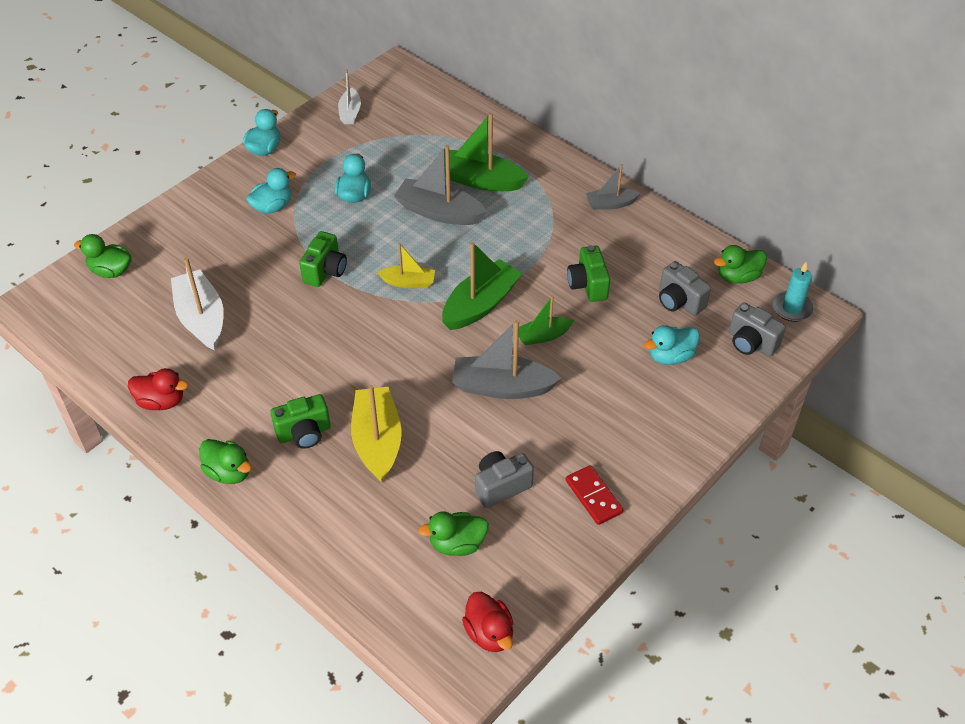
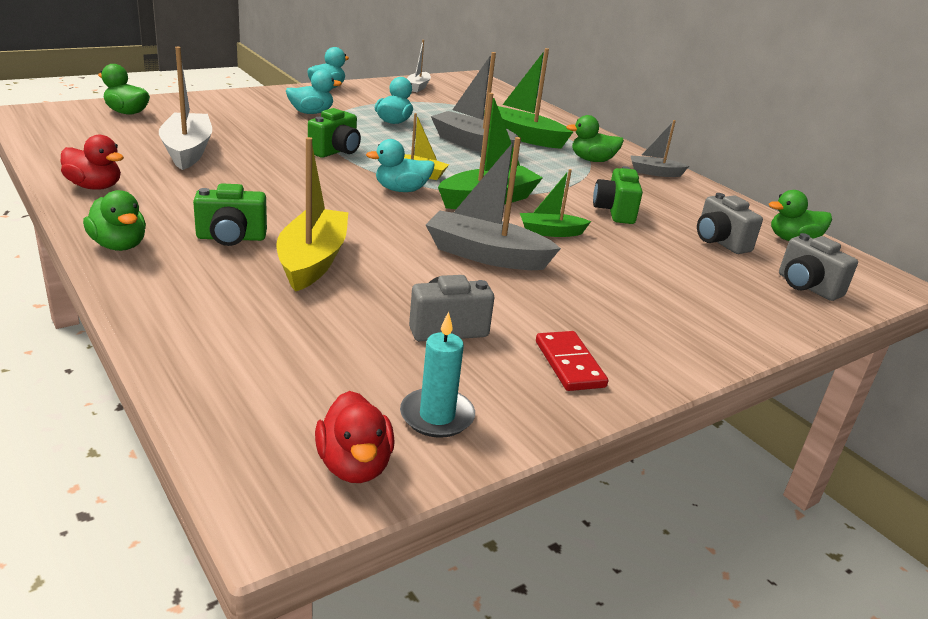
camera: 10 degrees right, 20 degrees down
green duck [418,511,489,556] -> green duck moved to [566,115,624,162]
turquoise duck [644,325,700,365] -> turquoise duck moved to [366,139,435,192]
turquoise candle [772,261,814,322] -> turquoise candle moved to [400,311,475,438]

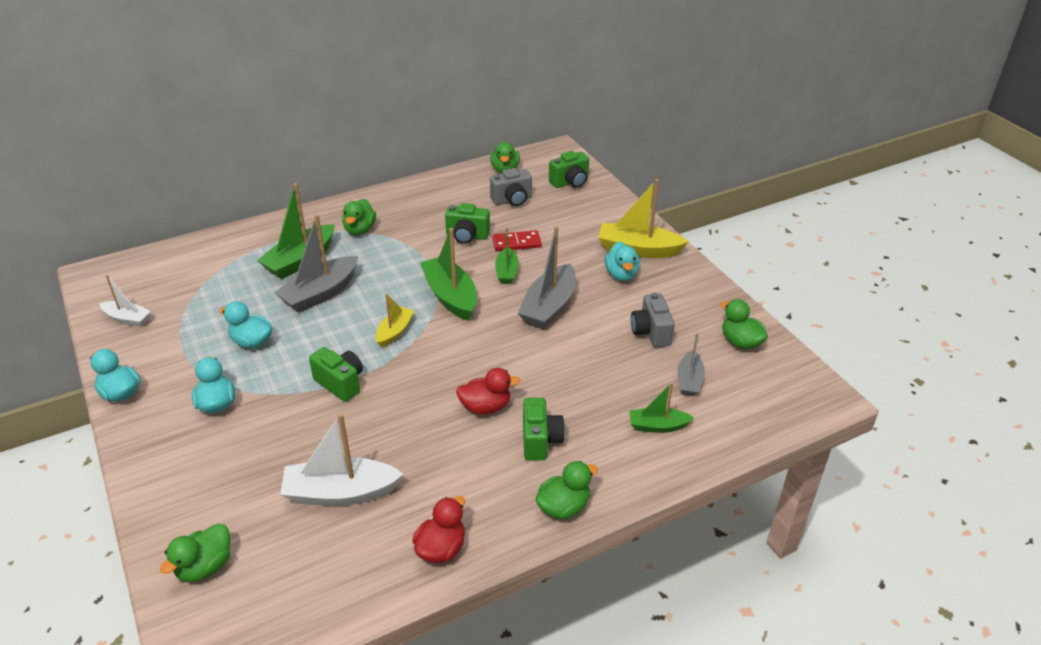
camera: 80 degrees left, 10 degrees up
yellow boat [276,137,348,292] -> yellow boat moved to [598,179,689,258]
red duck [315,391,395,483] -> red duck moved to [456,368,520,414]
turquoise duck [366,139,435,192] -> turquoise duck moved to [604,241,640,281]
turquoise candle [400,311,475,438] -> green duck [721,299,768,349]
red domino [536,331,608,391] -> red domino moved to [492,230,542,251]
grey boat [630,120,689,177] -> grey boat moved to [677,333,705,396]
grey camera [779,233,858,301] -> green camera [549,151,589,188]
none -> green boat [629,383,694,433]

